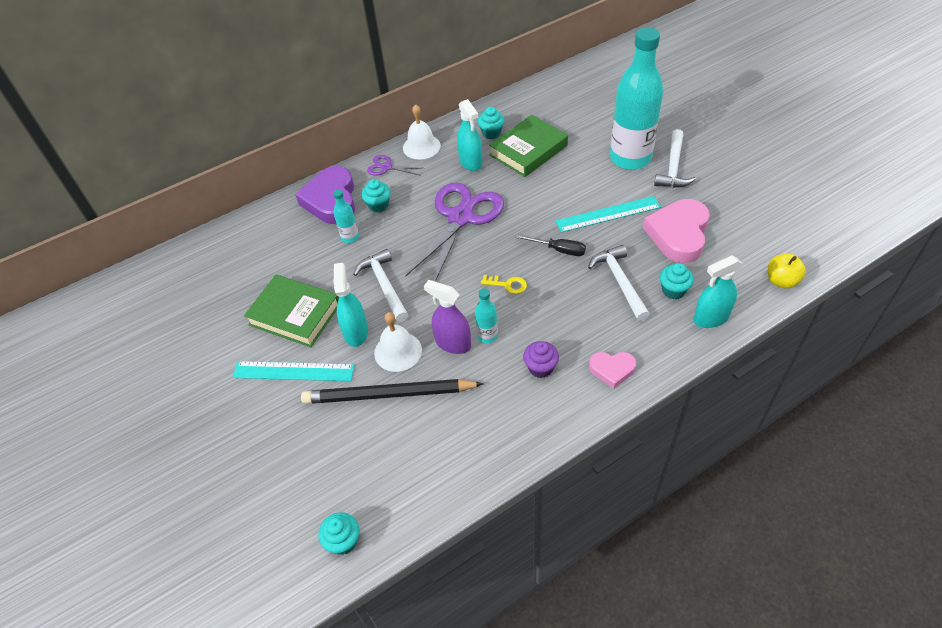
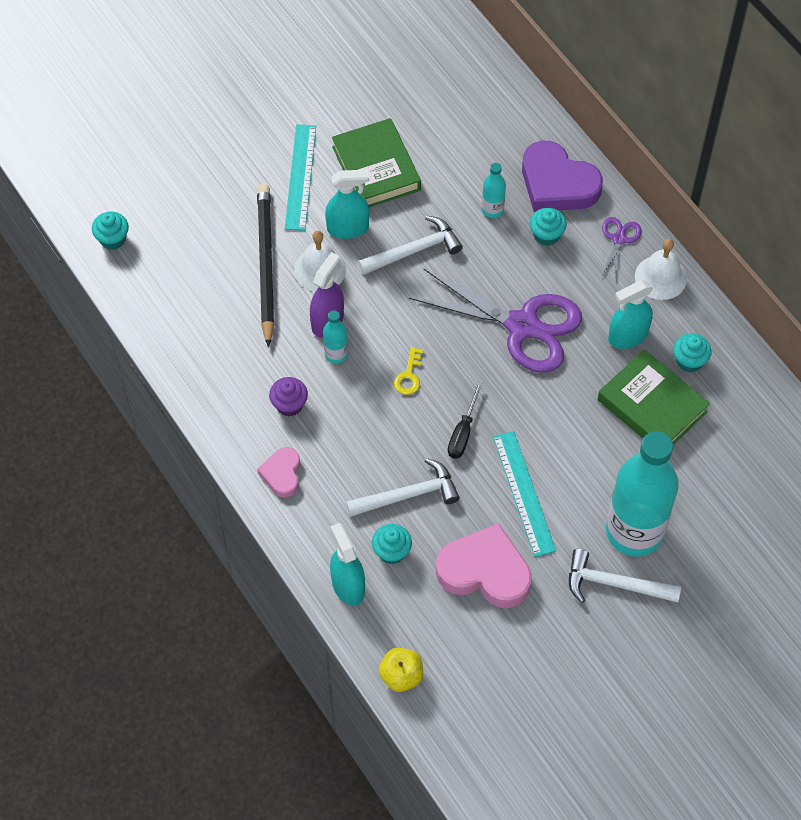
camera: 85 degrees right, 10 degrees up
green book [244,275,339,347] -> green book turned 45 degrees counterclockwise [332,118,421,207]
purple heart [295,166,355,224] -> purple heart turned 135 degrees counterclockwise [522,141,603,212]

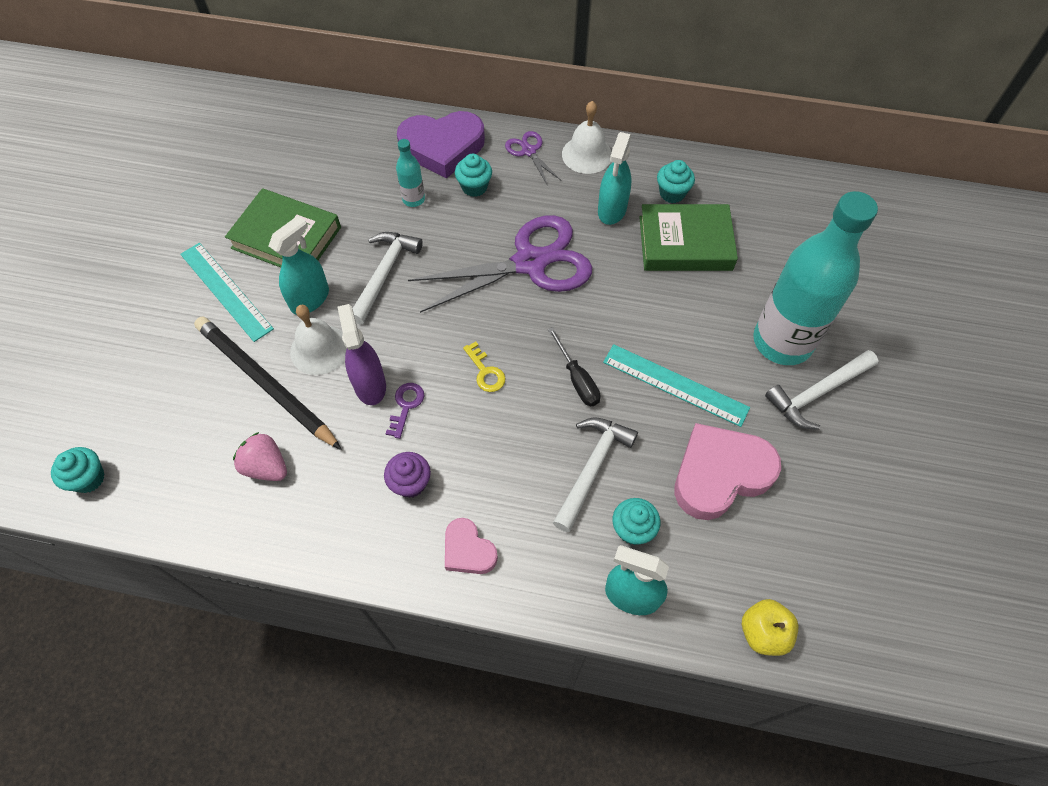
camera: 45 degrees left, 0 degrees up
turquoise bottle [323,310,348,363] -> purple key [386,383,424,439]
none -> pink strawberry [233,432,287,481]

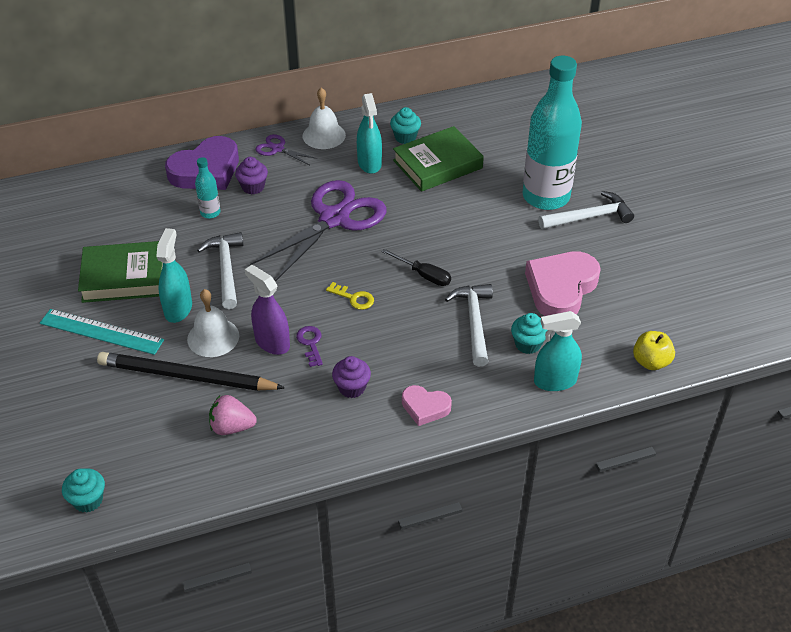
camera: 30 degrees left, 15 degrees down
turquoise cupcake [455,154,492,197] -> purple cupcake [235,157,268,195]
turquoise ruler [603,344,750,427] -> none
white hammer [765,350,879,430] -> white hammer turned 135 degrees counterclockwise [538,191,634,229]

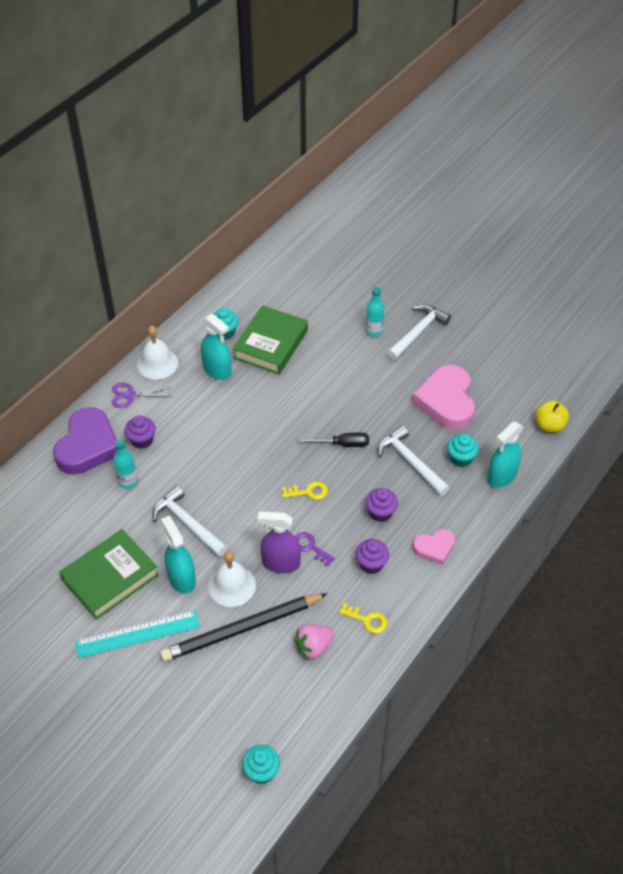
camera: 35 degrees left, 5 degrees up
purple scissors [250,180,386,282] -> none
turquoise bottle [522,56,582,210] -> turquoise bottle [365,287,385,337], size x0.42
none -> yellow key [339,603,387,633]
none -> purple cupcake [365,488,398,522]

